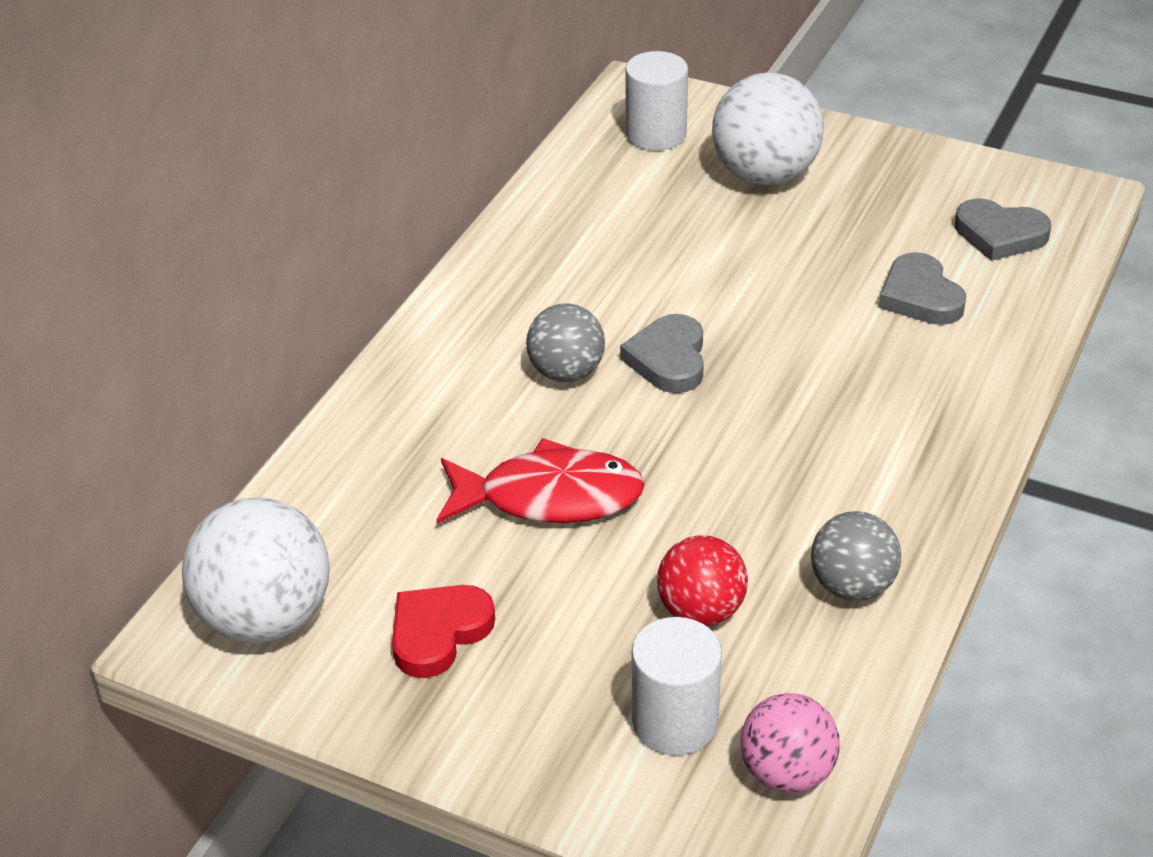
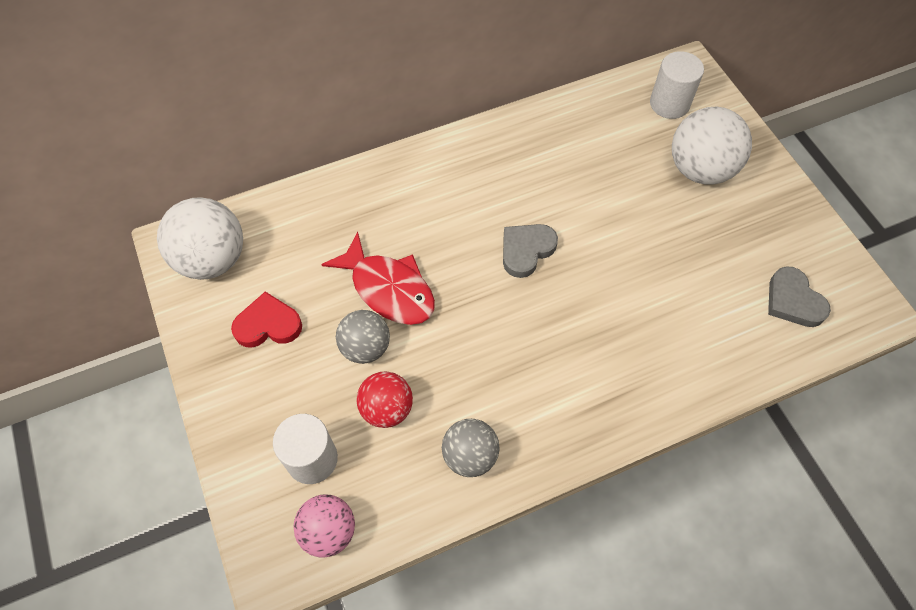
camera: 40 degrees right, 20 degrees up
grey ball [526,303,605,382] -> grey ball moved to [336,310,390,364]
grey heart [878,252,967,325] -> none

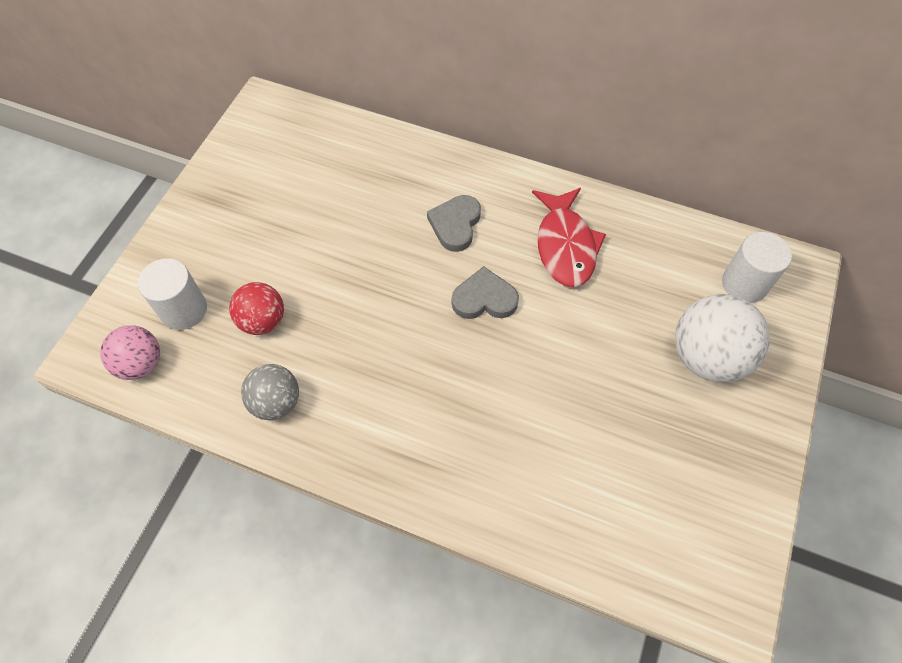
camera: 45 degrees right, 0 degrees up
white ball [157,197,243,280] -> none
red heart [231,292,302,348] -> none
red fish [321,232,435,325] -> red fish moved to [532,188,606,287]
grey ball [336,310,390,364] -> none
grey heart [768,266,831,327] -> grey heart moved to [427,195,481,252]

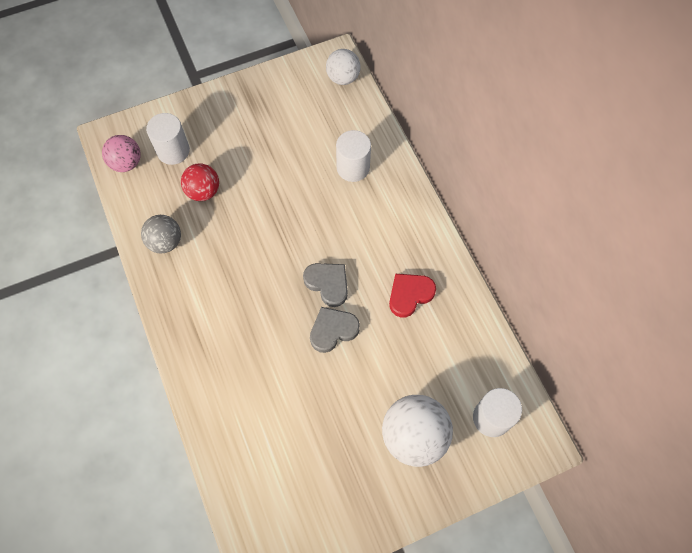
camera: 45 degrees right, 5 degrees up
grey heart [427,195,481,252] -> grey heart moved to [310,307,360,353]
red fish [532,188,606,287] -> red heart [389,274,436,318]
none -> white ball [326,49,361,85]
none -> white cylinder [336,130,371,182]

